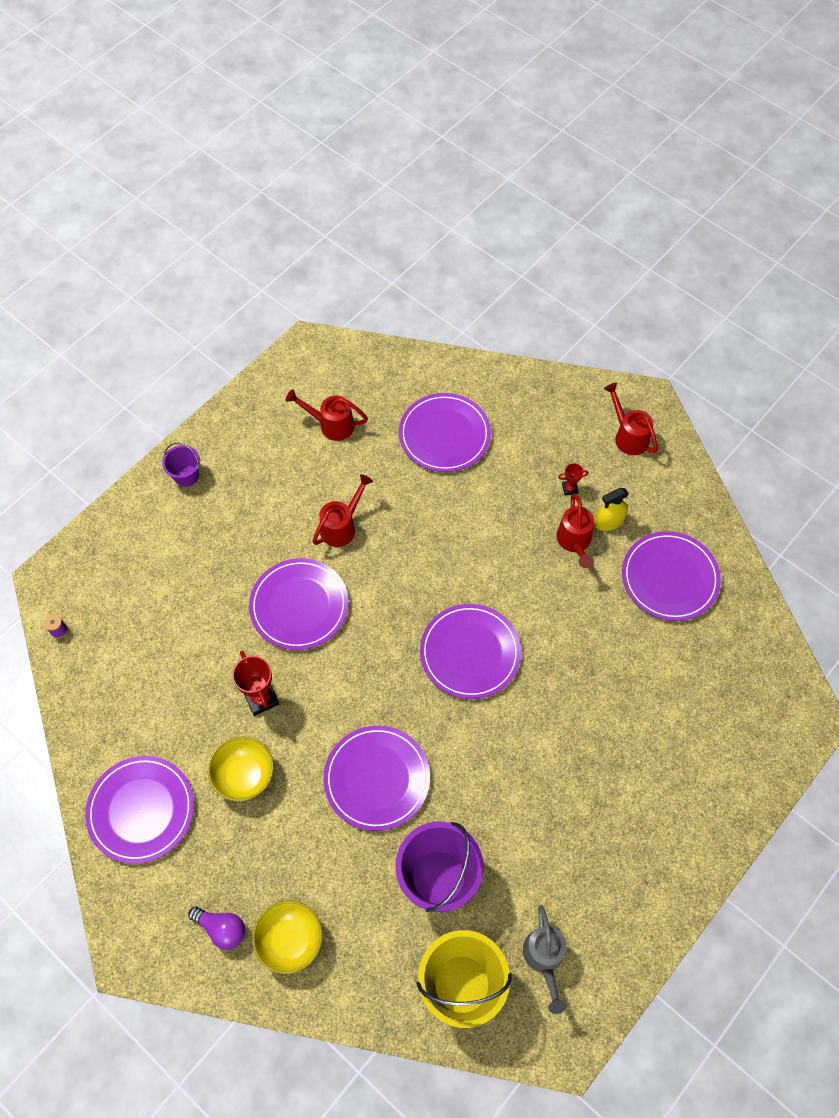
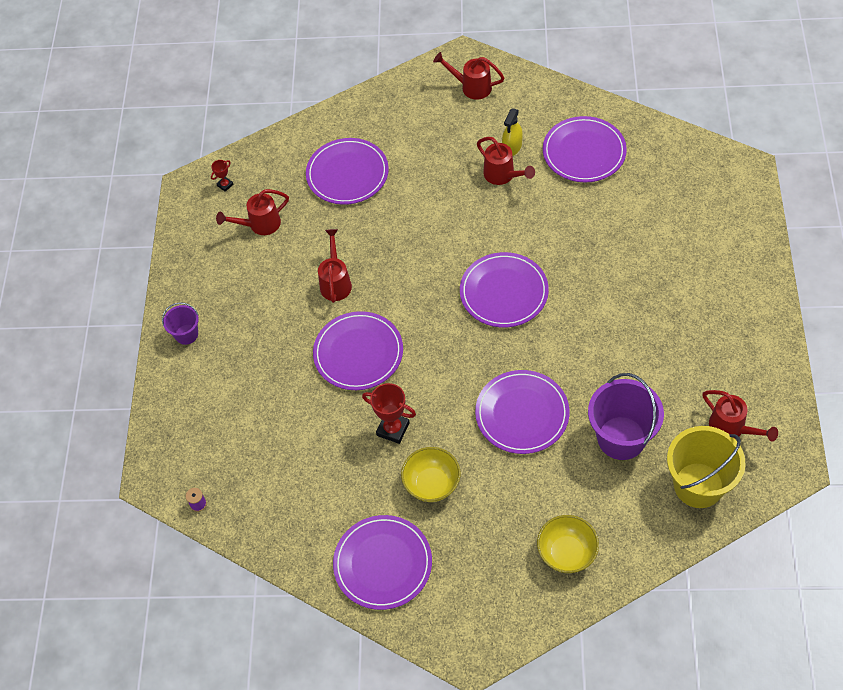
camera: 35 degrees left, 5 degrees down
purple light bulb [188,906,245,950] -> none
grey watering can [523,905,566,1014] -> red watering can [702,390,778,442]
red trophy [558,463,589,495] -> red trophy moved to [211,160,234,192]

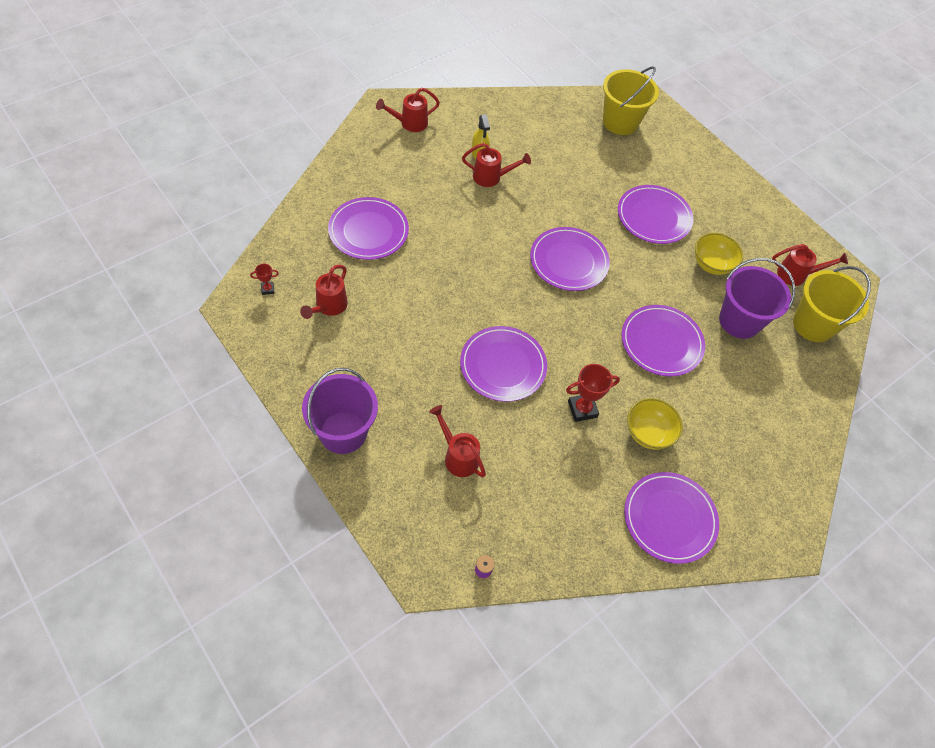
camera: 50 degrees left, 0 degrees up
purple bucket [162,302,199,345] -> purple bucket [302,368,378,454], size x1.93
red trophy [211,160,234,192] -> red trophy turned 75 degrees clockwise [250,264,279,295]
red watering can [318,229,352,303] -> red watering can moved to [429,405,486,477]
yellow bowl [537,515,599,573] -> yellow bowl moved to [695,233,743,275]
purple plate [543,116,627,182] -> purple plate moved to [618,185,693,244]
none -> yellow bucket [603,66,659,135]

